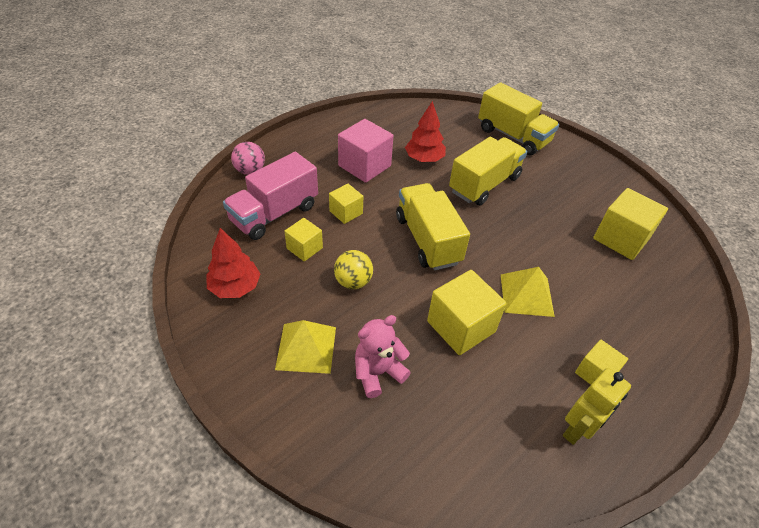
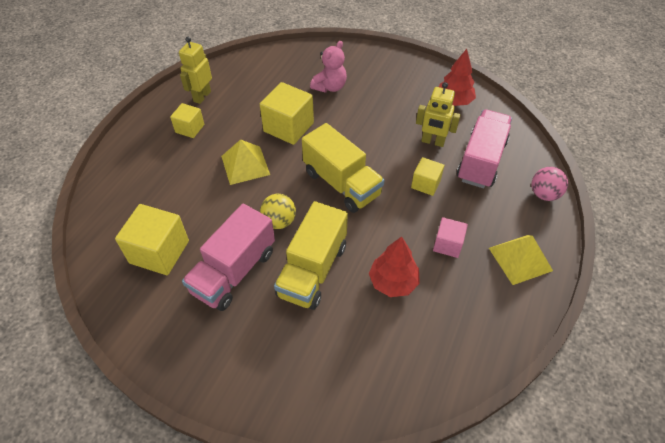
camera: 160 degrees right, 5 degrees up
yellow pyramid [275,320,336,374] -> yellow pyramid moved to [489,235,553,285]
yellow cube [284,218,323,261] -> yellow robot [416,82,461,147]
yellow ball [334,250,373,289] -> yellow ball moved to [260,194,296,229]
pink cube [338,119,394,183] -> pink cube [433,217,468,258], size x0.58
yellow truck [478,82,559,155] -> none
none -> pink truck [182,204,275,311]

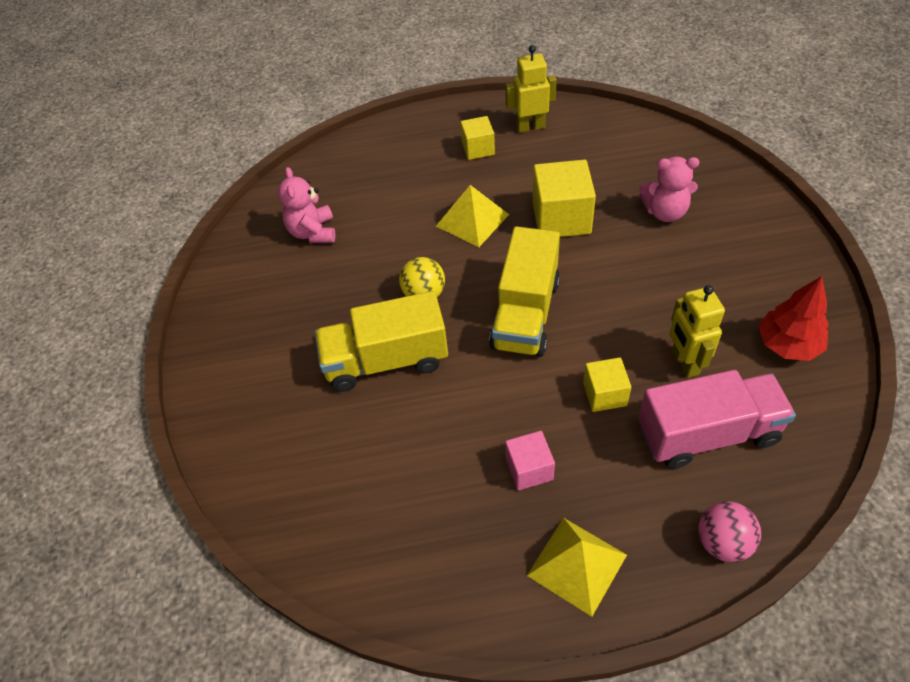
camera: 60 degrees right, 0 degrees up
yellow cube [115,204,189,275] -> pink teddy bear [278,167,335,243]
pink truck [182,204,275,311] -> none
red tree [369,236,420,297] -> none

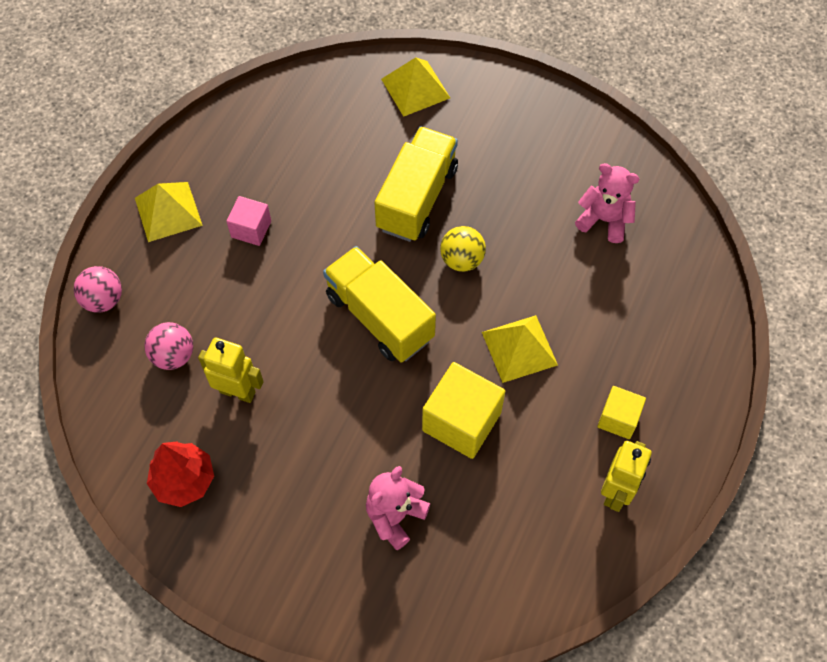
camera: 120 degrees right, 10 degrees up
yellow cube [583,357,631,412] -> none
pink truck [638,370,796,469] -> pink ball [144,322,193,370]
none -> yellow pyramid [381,57,450,117]

